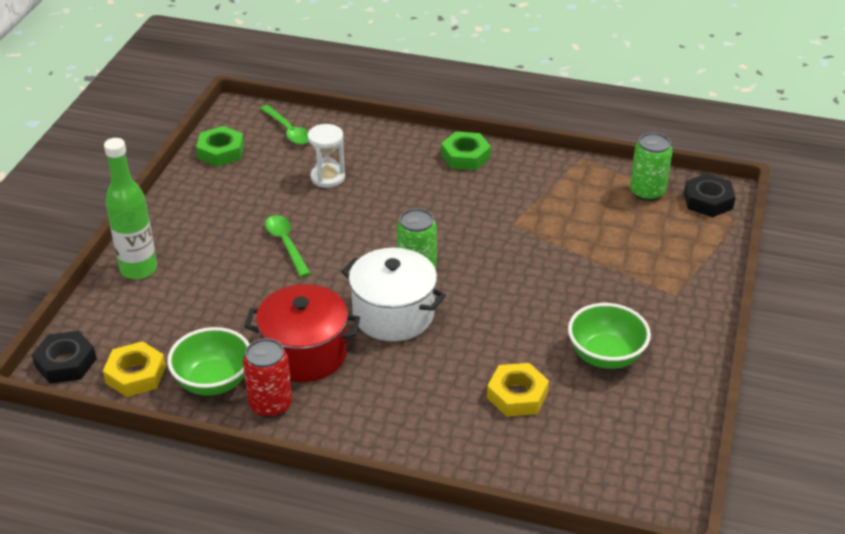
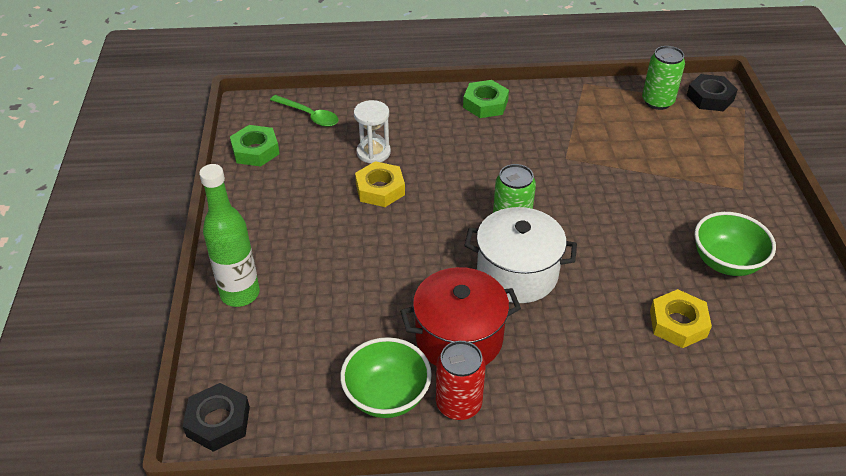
camera: 20 degrees left, 5 degrees up
yellow nut [103,341,166,397] -> yellow nut moved to [355,161,405,207]
green spoon [265,215,311,277] -> none

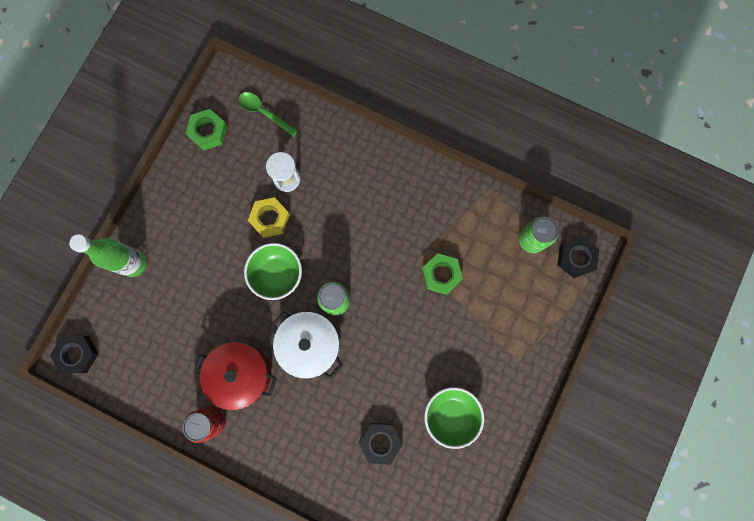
camera: 30 degrees right, 35 degrees up
green spoon [270,95,338,127] -> green spoon turned 150 degrees clockwise [239,92,299,137]
green bowl [340,337,432,418] -> green bowl moved to [244,243,302,300]
green nut [463,80,509,118] -> green nut moved to [422,253,463,295]
yellow nut [650,289,712,348] -> black nut [359,423,402,465]

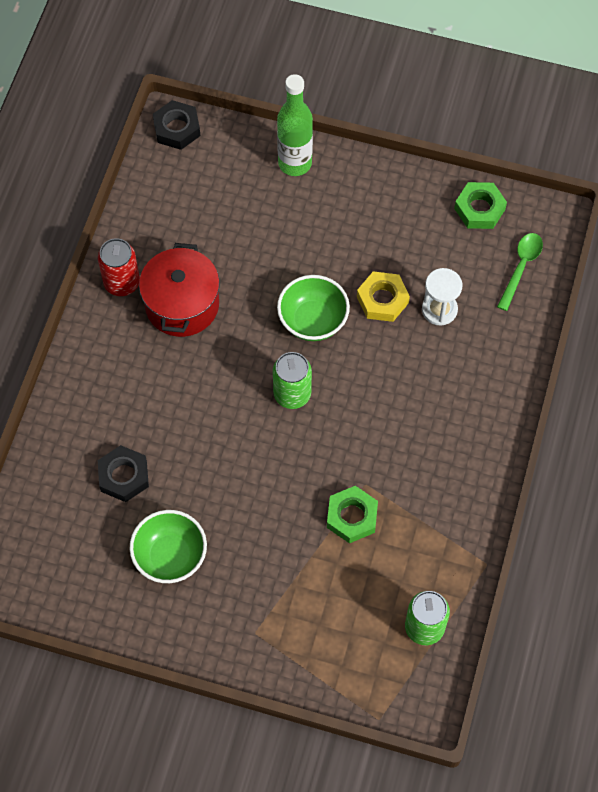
camera: 80 degrees right, 15 degrees down
white pot [271,312,343,379] -> none
black nut [557,237,599,278] -> none

